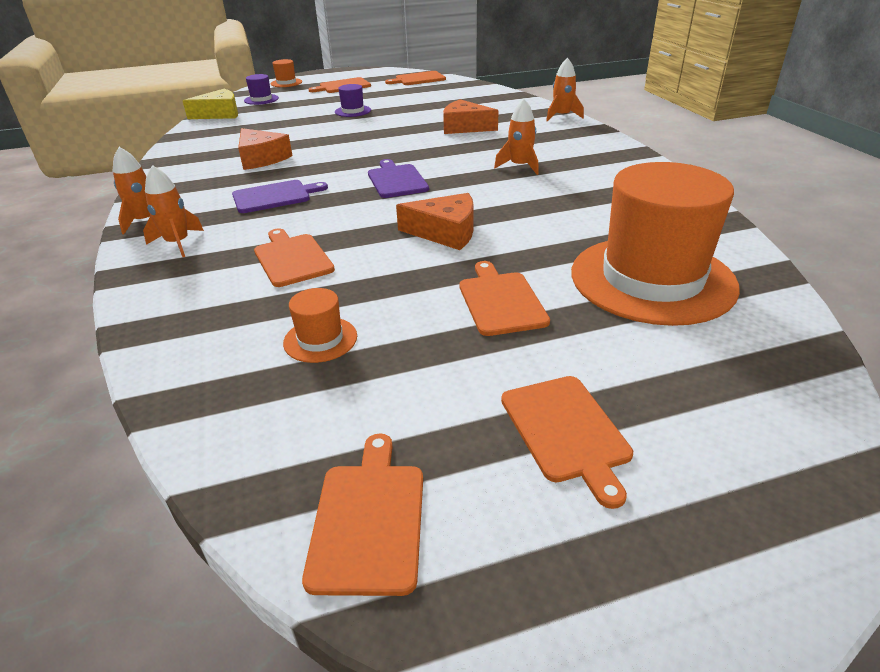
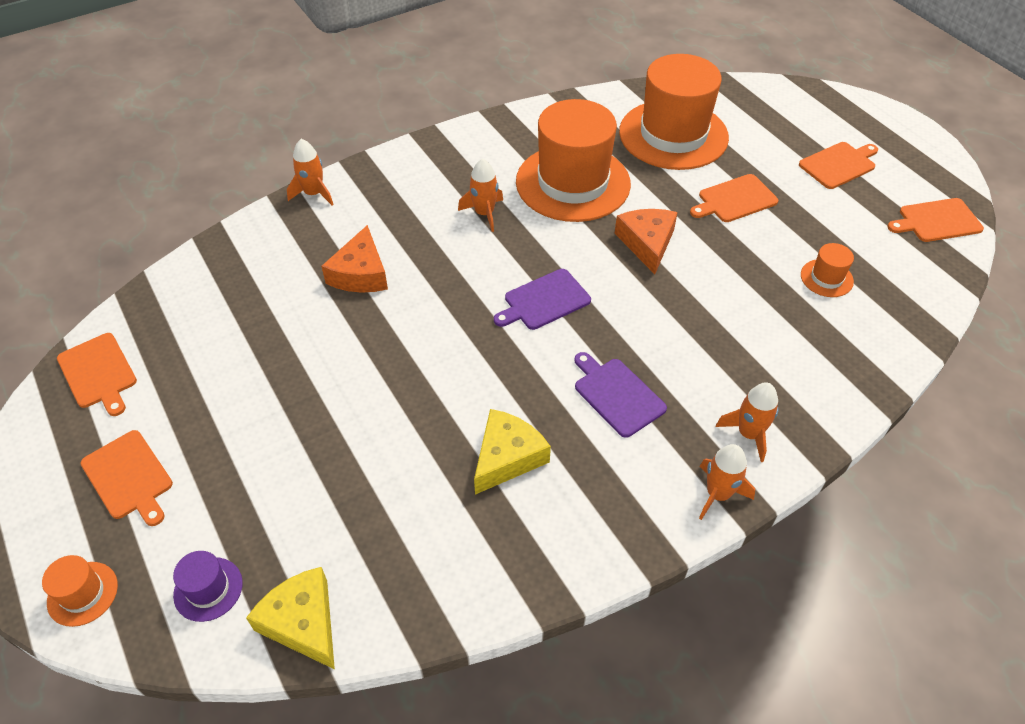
camera: 105 degrees left, 15 degrees up
orange cheese [238,128,293,170] -> yellow cheese [474,409,551,495]
orange cutting board [254,229,335,287] -> none
purple hat [335,84,371,117] -> none
none -> orange hat [516,99,631,222]

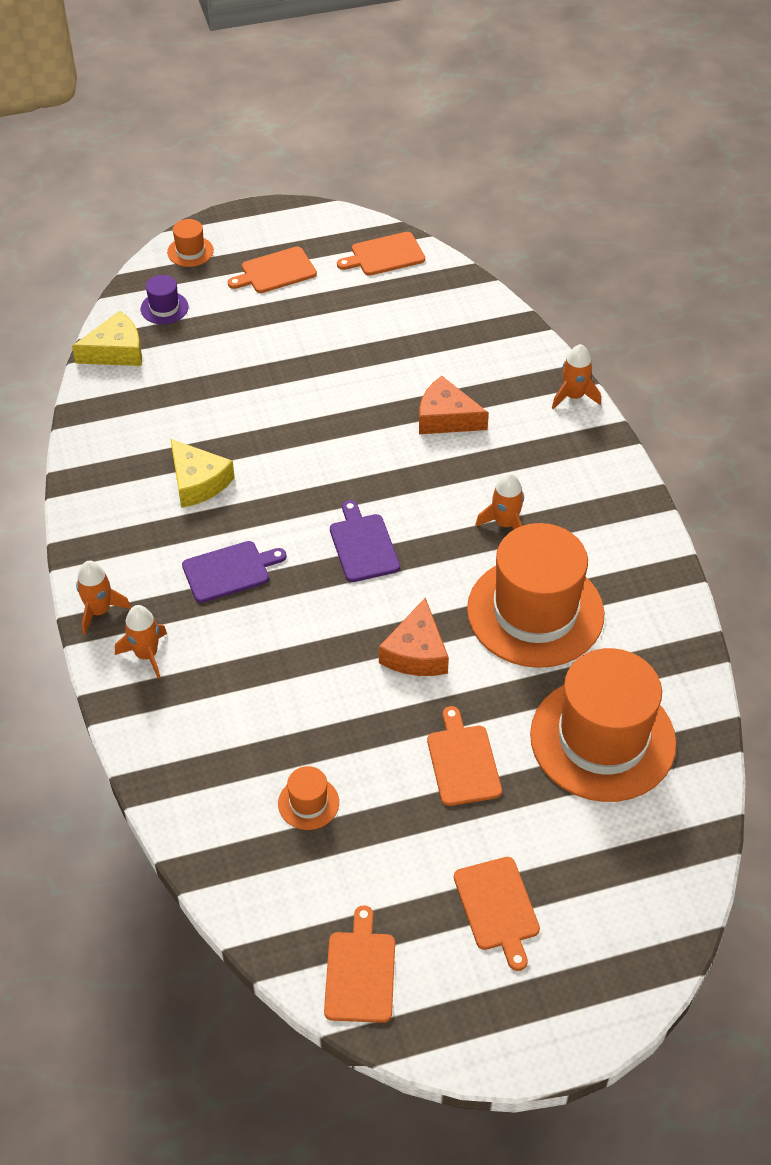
camera: 105 degrees right, 0 degrees up
orange cheese [615,209,678,274] -> orange cheese turned 90 degrees clockwise [379,598,449,676]

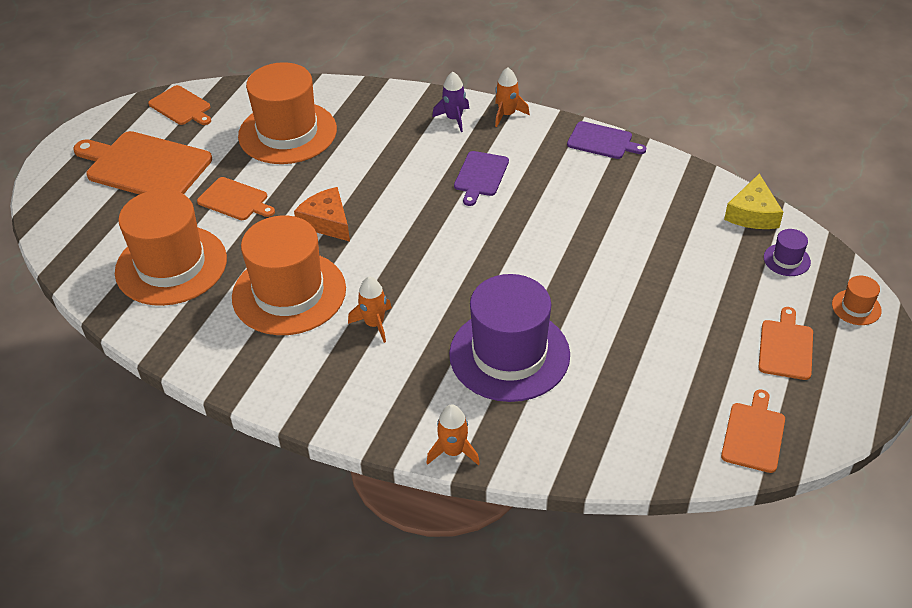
camera: 130 degrees right, 5 degrees down
orange rocket [115,605,167,679] -> purple rocket [432,72,470,132]
yellow cheese [170,439,235,508] -> none
orange hat [278,766,339,830] -> orange hat [238,62,337,164], size x2.44
purple cutting board [330,500,400,582] -> purple cutting board moved to [567,121,646,159]
orange cheese [419,376,489,434] -> purple hat [449,274,570,402]
orange cutting board [454,857,540,971] -> orange cutting board [73,131,212,195], size x1.83

